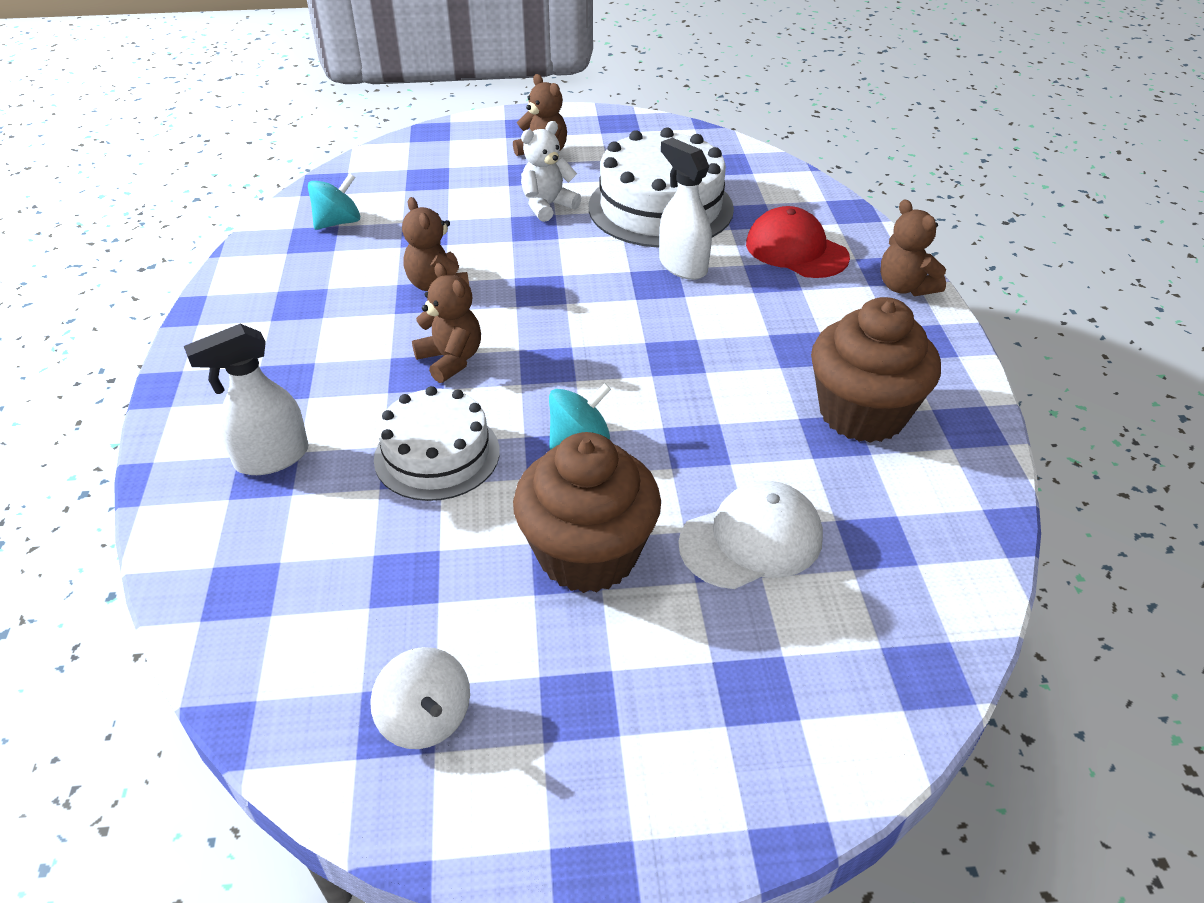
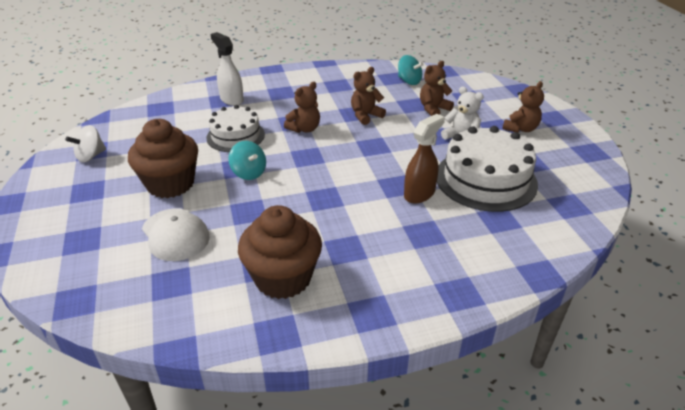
camera: 80 degrees right, 5 degrees down
white spray bottle [659,138,712,280] -> brown spray bottle [404,114,445,204]
red cap [746,206,850,278] -> none
brown teddy bear [880,199,946,296] -> brown teddy bear moved to [420,61,454,116]

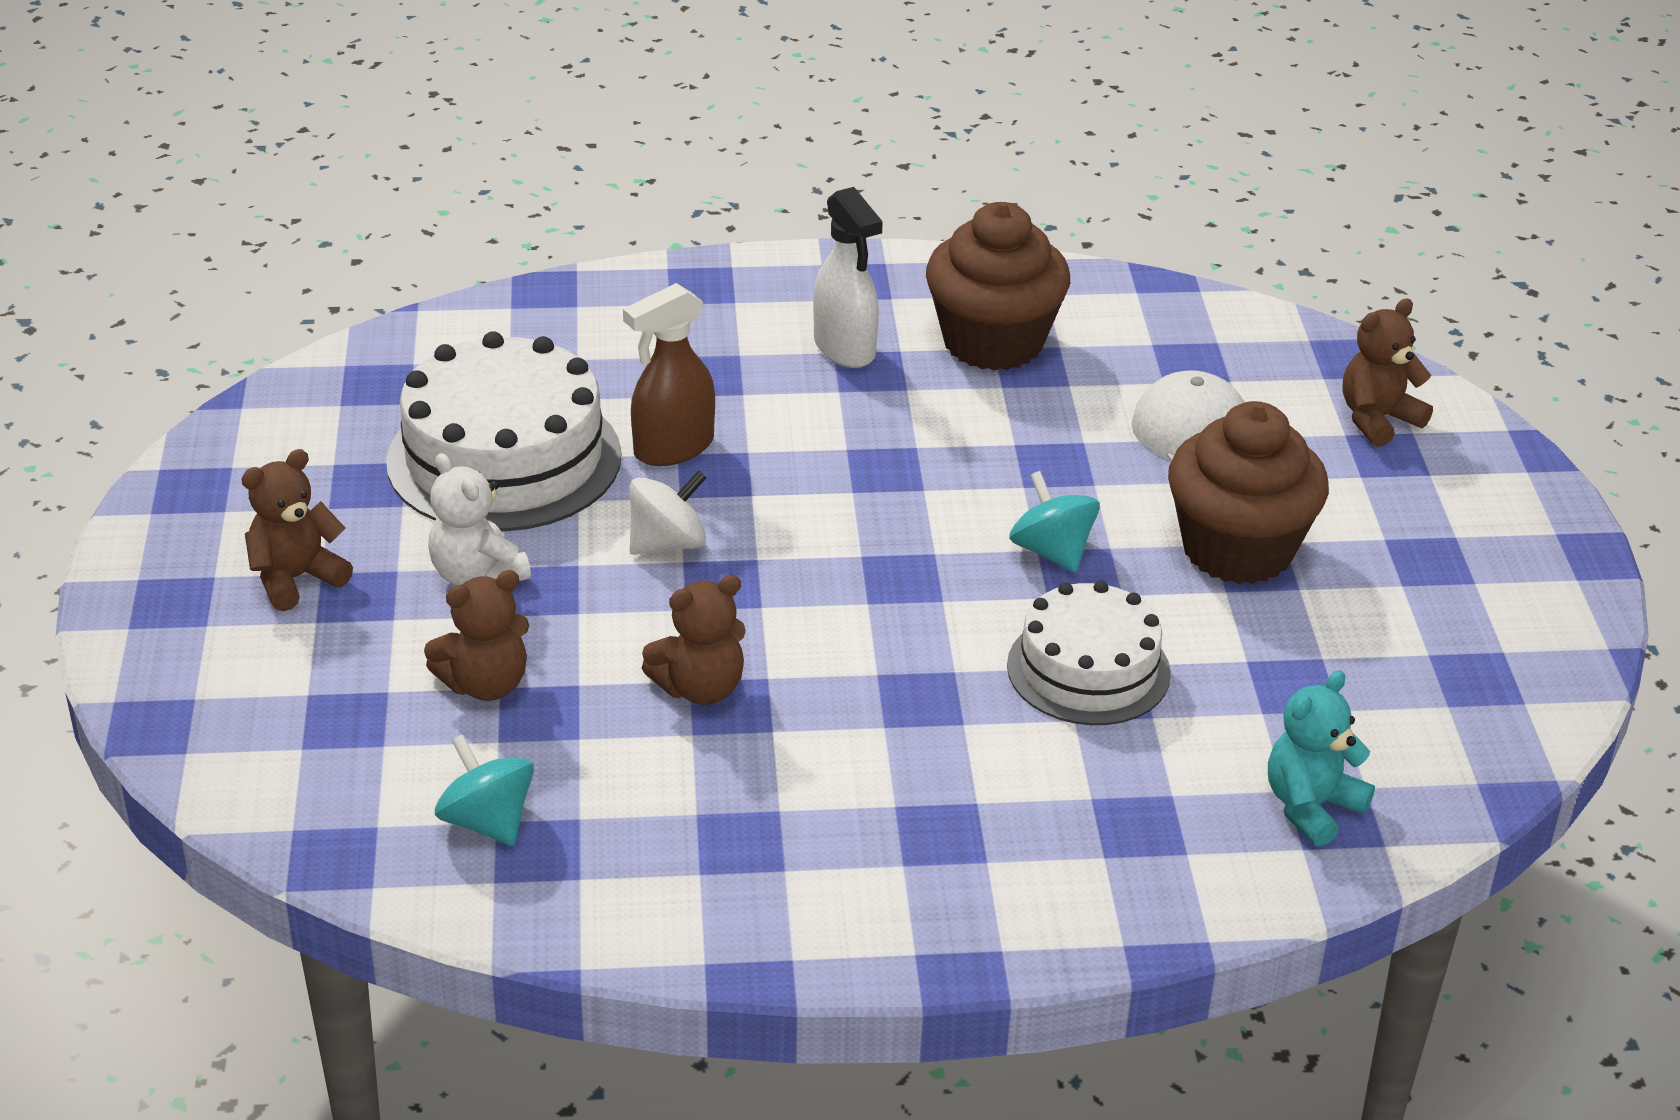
camera: 170 degrees left, 0 degrees up
white spinning top [65,125,106,162] -> white spinning top moved to [629,470,707,555]
white spray bottle [210,32,244,106] -> white spray bottle moved to [813,187,883,368]
brown teddy bear [284,82,320,133] -> brown teddy bear moved to [1343,299,1433,447]
none -> turquoise teddy bear [1268,670,1375,847]

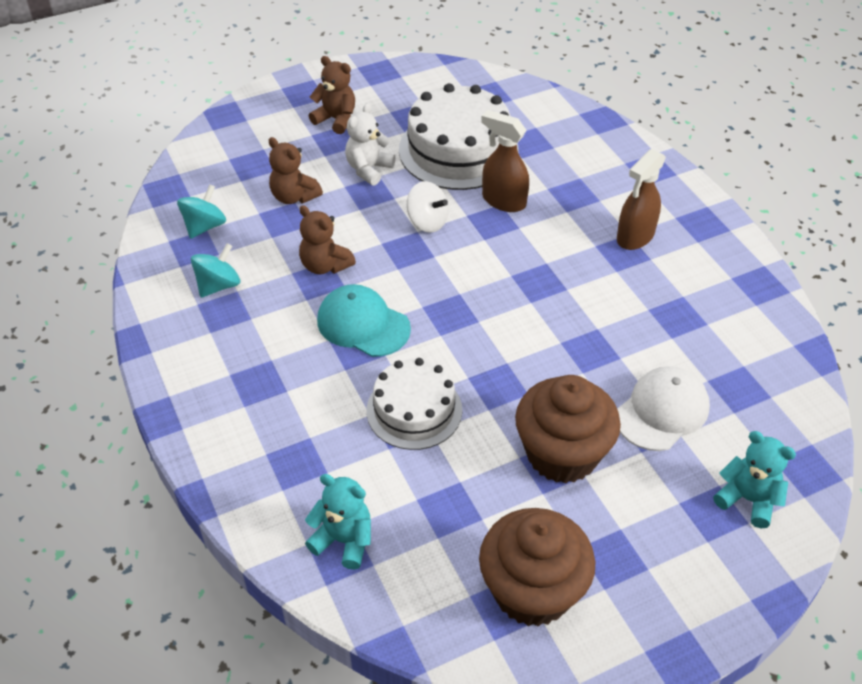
camera: 70 degrees right, 10 degrees up
white spray bottle [813,187,883,368] -> brown spray bottle [617,149,666,250]
brown cupcake [926,202,1070,371] -> brown cupcake moved to [479,508,595,627]
turquoise spinning top [1009,471,1100,573] -> turquoise spinning top moved to [191,243,240,298]
brown teddy bear [1343,299,1433,447] -> turquoise teddy bear [713,431,796,528]
none -> turquoise cap [317,284,411,357]

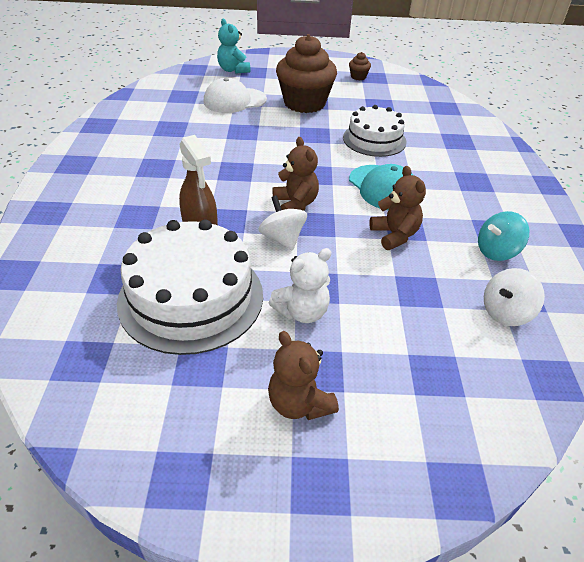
camera: 155 degrees left, 5 degrees down
turquoise spinning top [177,184,226,239] -> white spinning top [484,268,545,326]
brown teddy bear [269,137,323,204] -> brown teddy bear moved to [273,137,319,211]
turquoise teddy bear [305,474,371,570] -> none
brown cupcake [479,508,595,627] -> brown cupcake [349,52,371,80], size x0.41
brown spray bottle [617,149,666,250] -> none

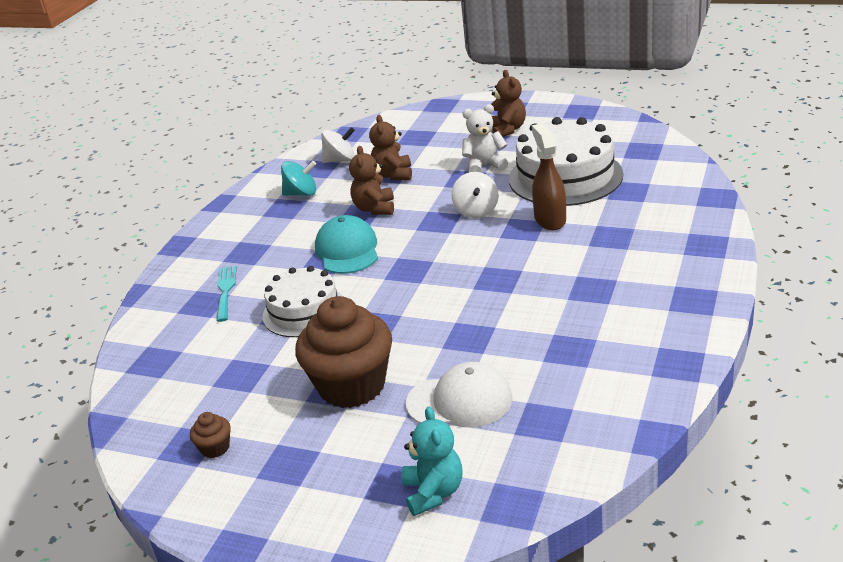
camera: 155 degrees left, 10 degrees down
brown teddy bear [273,137,319,211] -> brown teddy bear moved to [369,115,412,180]
none -> turquoise fork [217,266,237,322]

